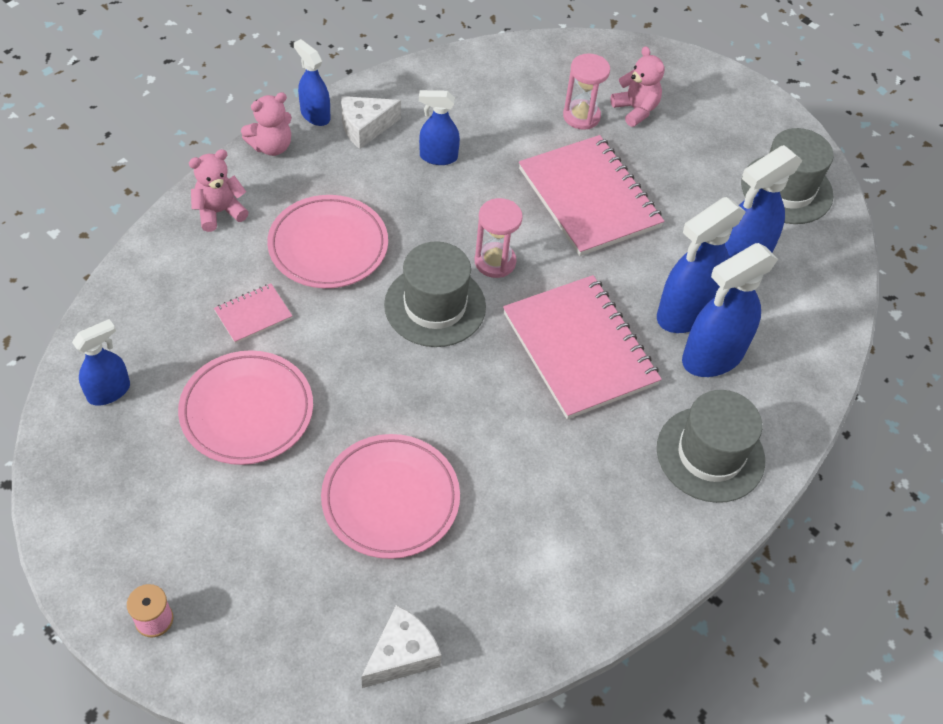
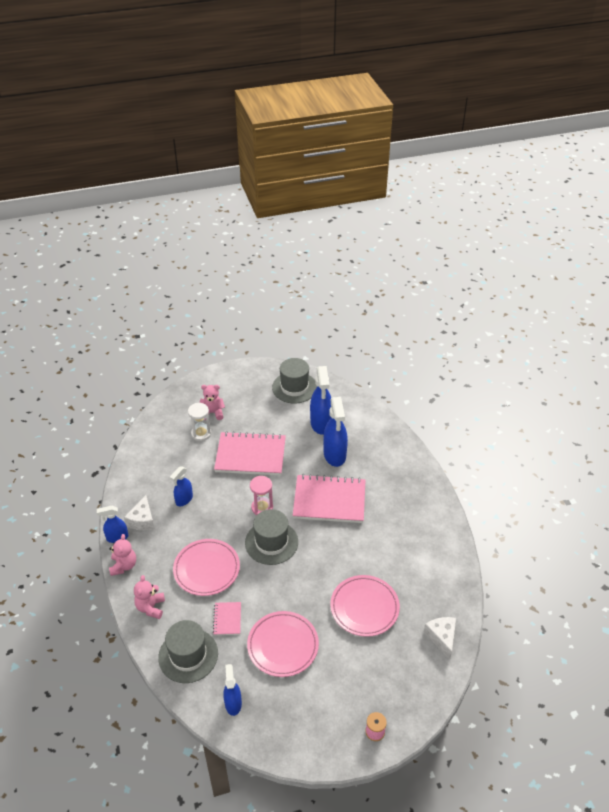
camera: 55 degrees left, 10 degrees down
pink hourglass [563,54,610,130] -> white hourglass [188,403,211,441]
grey hat [657,390,765,503] -> grey hat moved to [158,620,218,683]
blue spray bottle [682,243,778,377] -> none

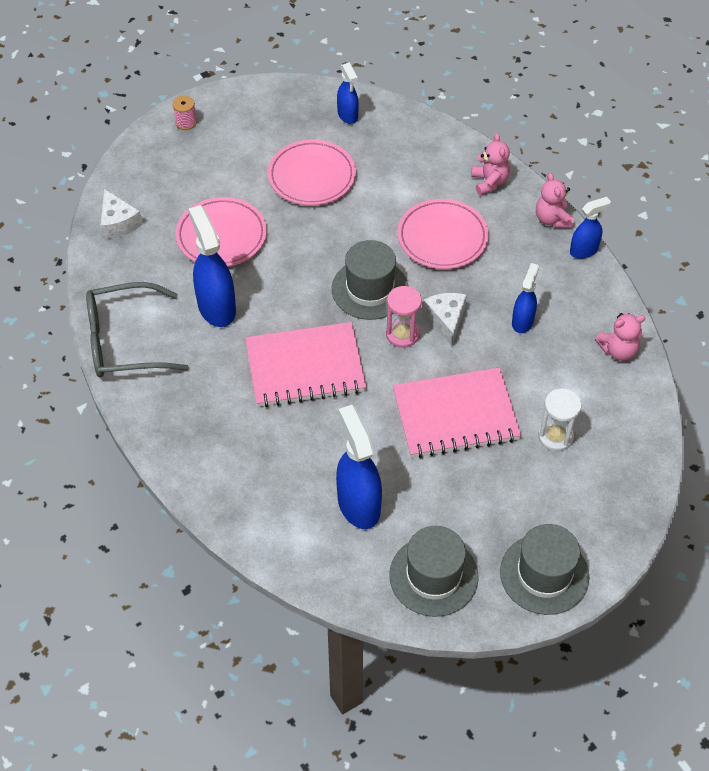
camera: 165 degrees right, 10 degrees up
white cheese [124,495,155,530] -> white cheese moved to [423,293,467,346]
grey hat [158,620,218,683] -> grey hat moved to [500,524,589,615]
pink teddy bear [199,385,225,420] -> pink teddy bear moved to [595,313,645,361]
pink notebook [213,602,241,635] -> none
blue spray bottle [323,397,348,467] -> blue spray bottle moved to [188,205,236,327]
none -> grey glasses [86,282,189,378]

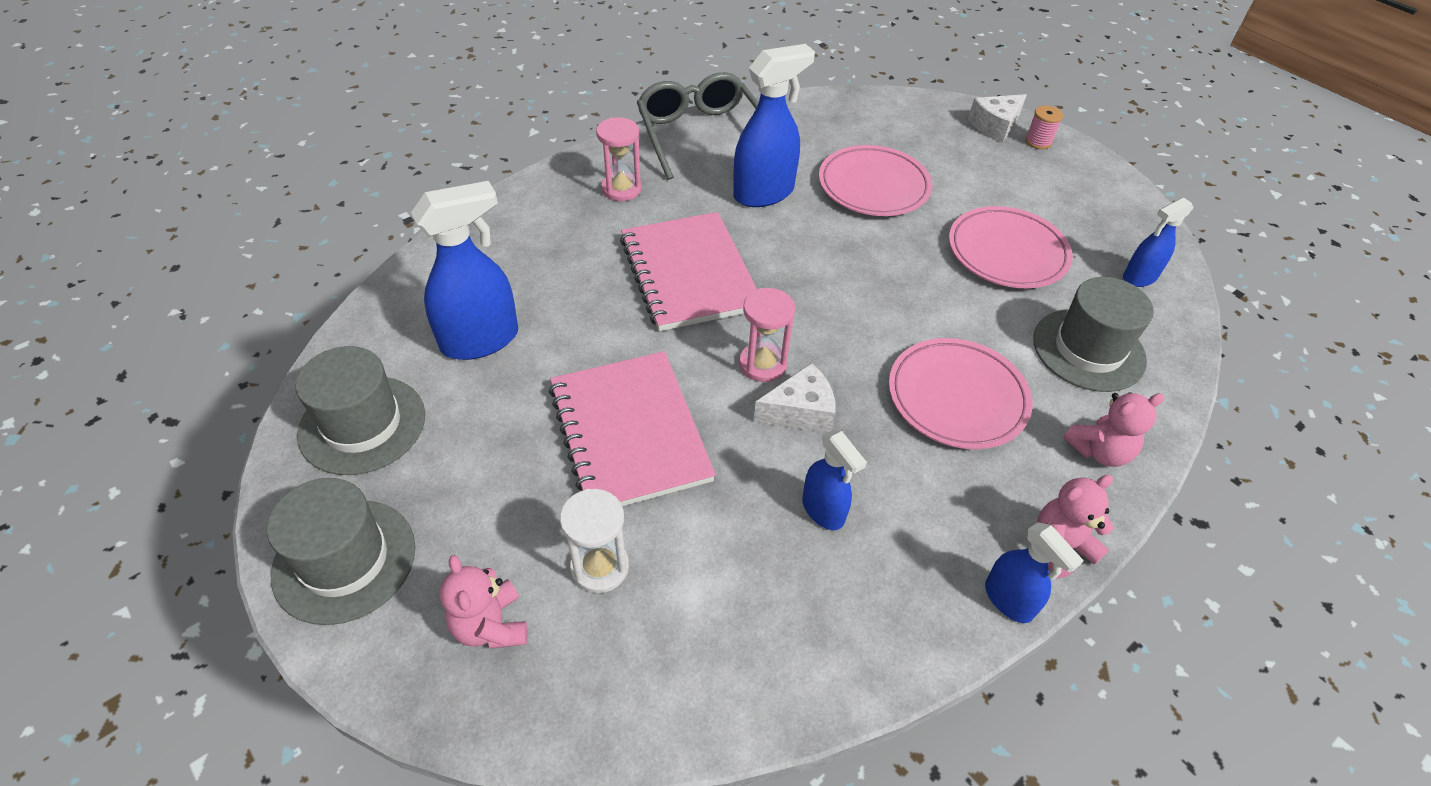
camera: 80 degrees right, 5 degrees down
white cheese [100,189,142,239] -> white cheese moved to [968,94,1027,143]
grey hat [332,240,408,320] -> grey hat moved to [1033,277,1154,392]
blue spray bottle [512,263,539,333] -> blue spray bottle turned 45 degrees clockwise [802,430,867,530]
pink teddy bear [595,313,645,361] -> pink teddy bear moved to [440,555,528,649]
none -> pink hourglass [596,117,642,201]

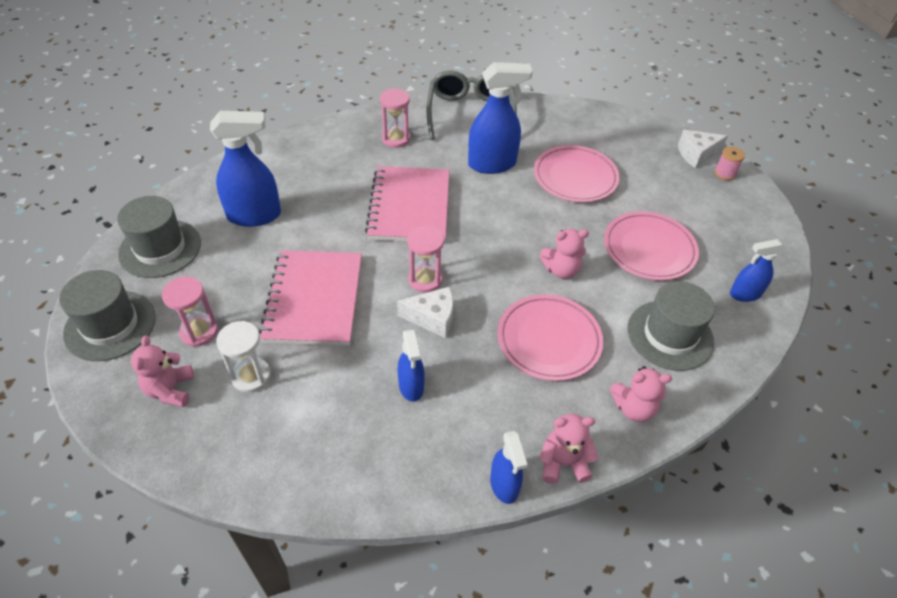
camera: 20 degrees right, 0 degrees up
none -> pink hourglass [162,277,218,347]
none -> pink teddy bear [539,229,589,279]

